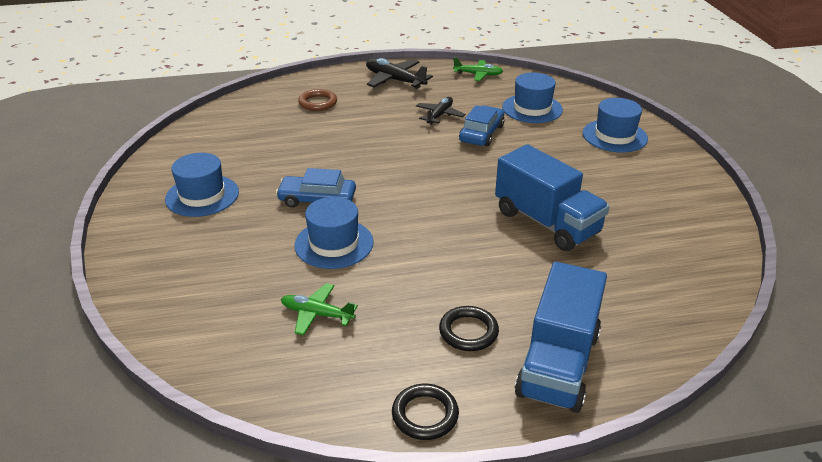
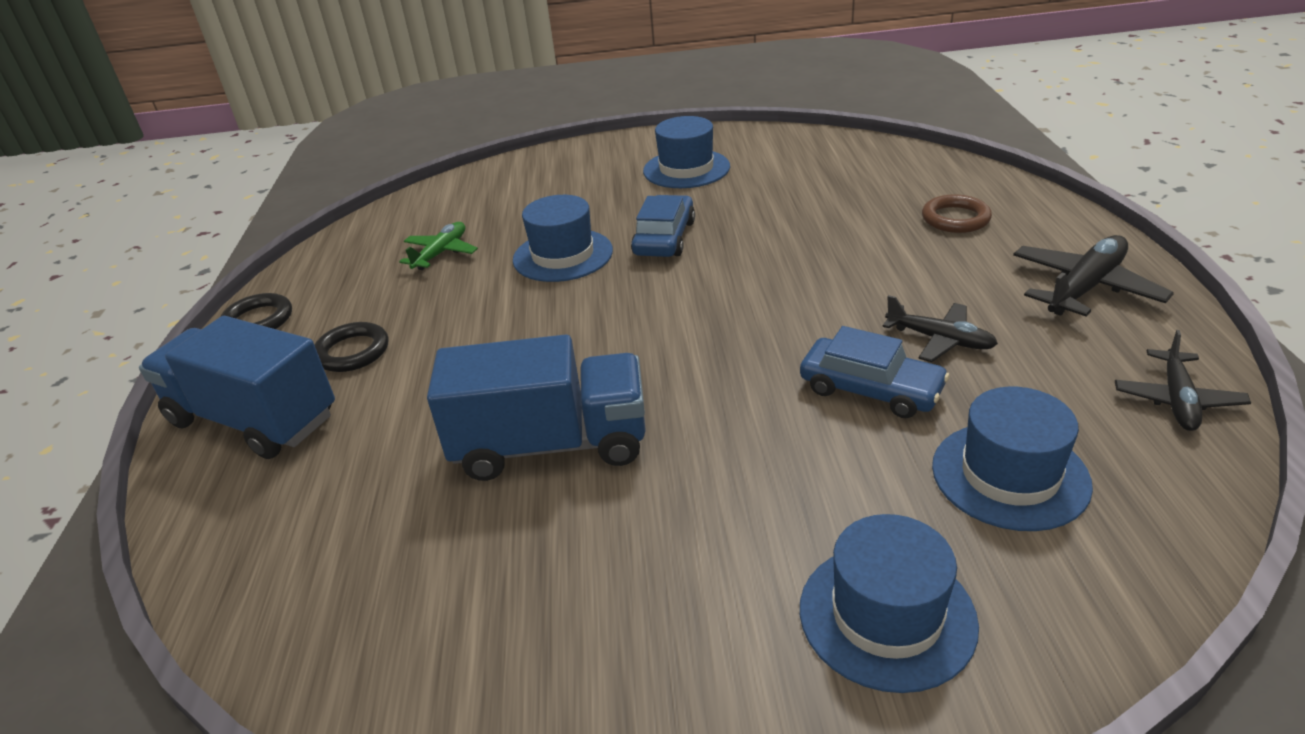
camera: 100 degrees right, 0 degrees up
green plane [453,57,503,81] -> black plane [1115,330,1251,431]
blue truck [495,144,610,251] -> blue truck turned 150 degrees counterclockwise [427,335,646,481]

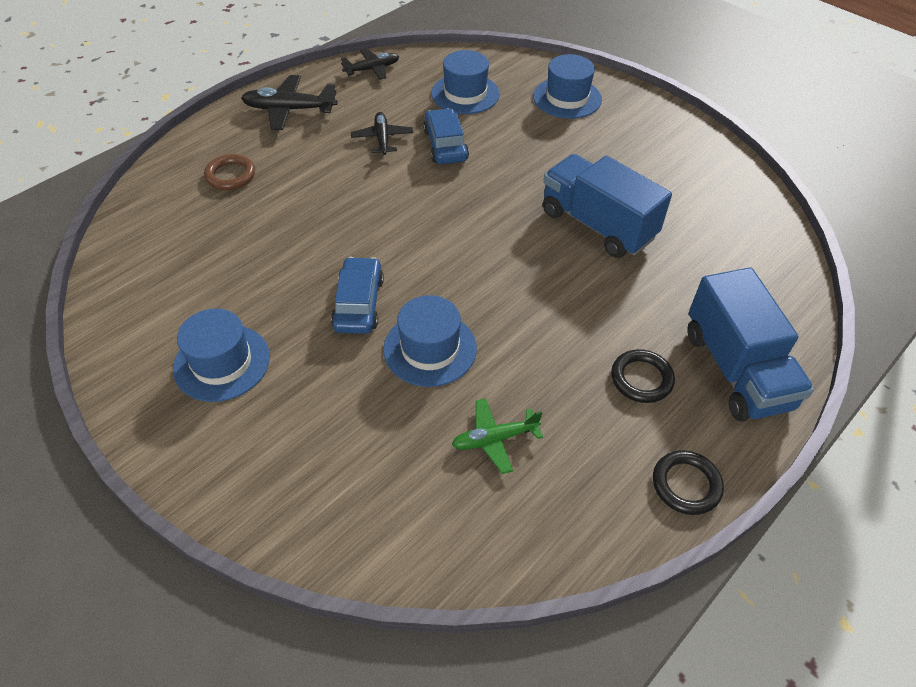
camera: 135 degrees left, 15 degrees up
blue car [631,195,695,257] -> blue car turned 120 degrees clockwise [331,257,384,334]

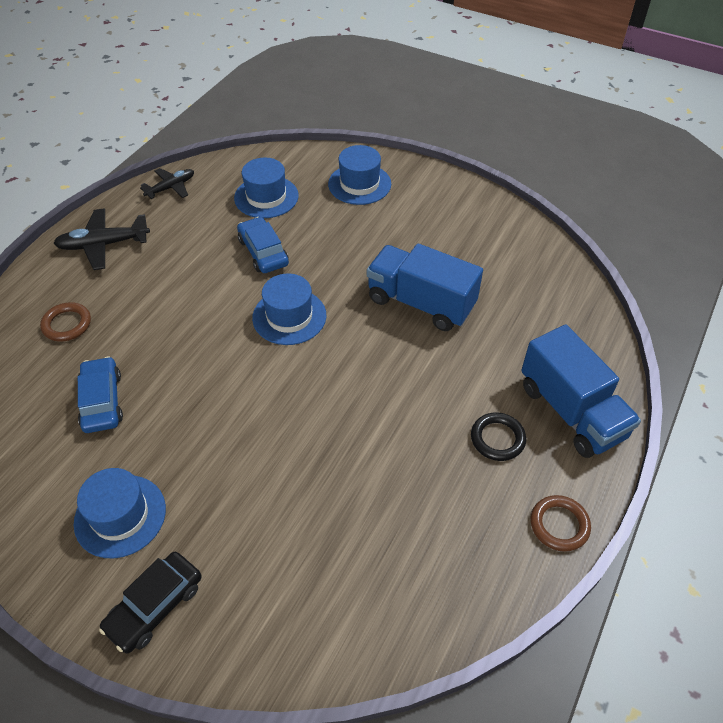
camera: 15 degrees left, 0 degrees up
blue car [331,257,384,334] -> blue car moved to [78,356,123,433]
black plane [351,112,413,155] -> none
blue hat [383,295,477,387] -> blue hat moved to [252,273,326,345]
green plane [452,398,543,474] -> none
black ring [653,450,724,515] -> brown ring [531,495,591,552]
none -> black car [99,552,202,653]

